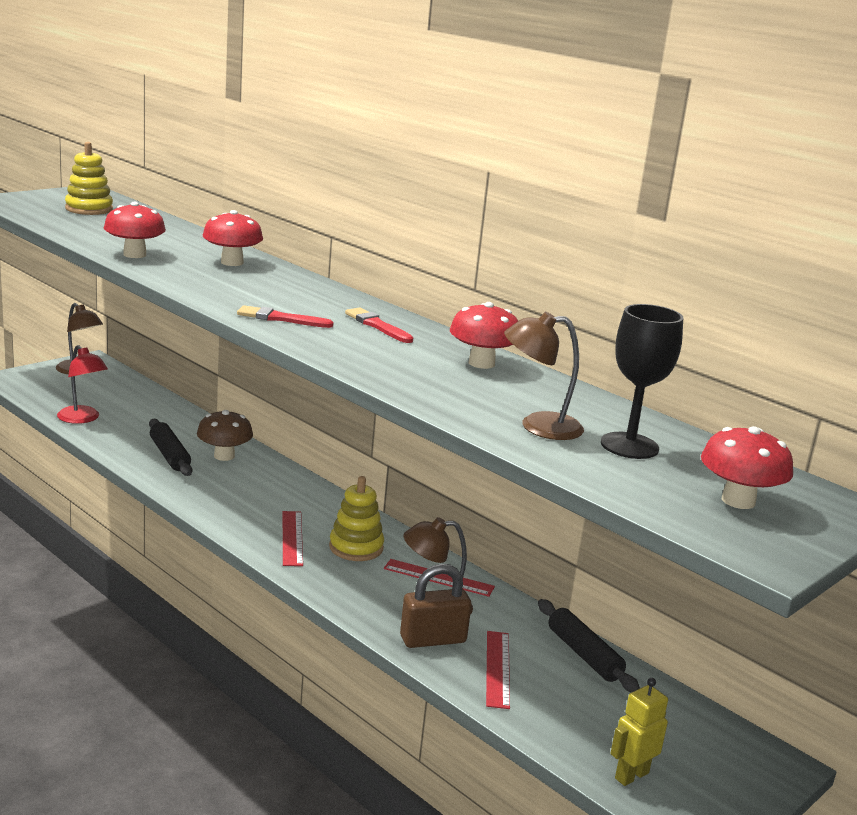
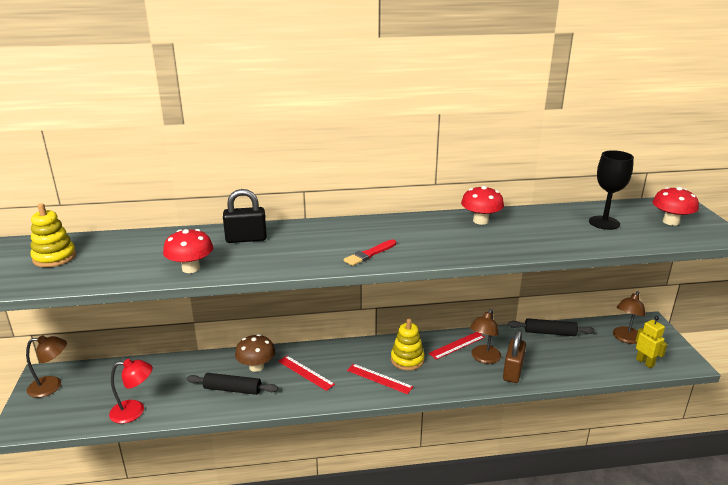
camera: 50 degrees left, 5 degrees up
red mushroom [203,210,263,266] -> black padlock [223,189,267,243]
red brush [345,308,413,343] -> none
red ruler [486,631,510,709] -> red ruler moved to [278,356,335,391]
brown lamp [504,312,584,440] -> brown lamp moved to [613,291,645,344]
yellow robot [610,678,668,786] -> yellow robot turned 150 degrees clockwise [636,316,667,368]

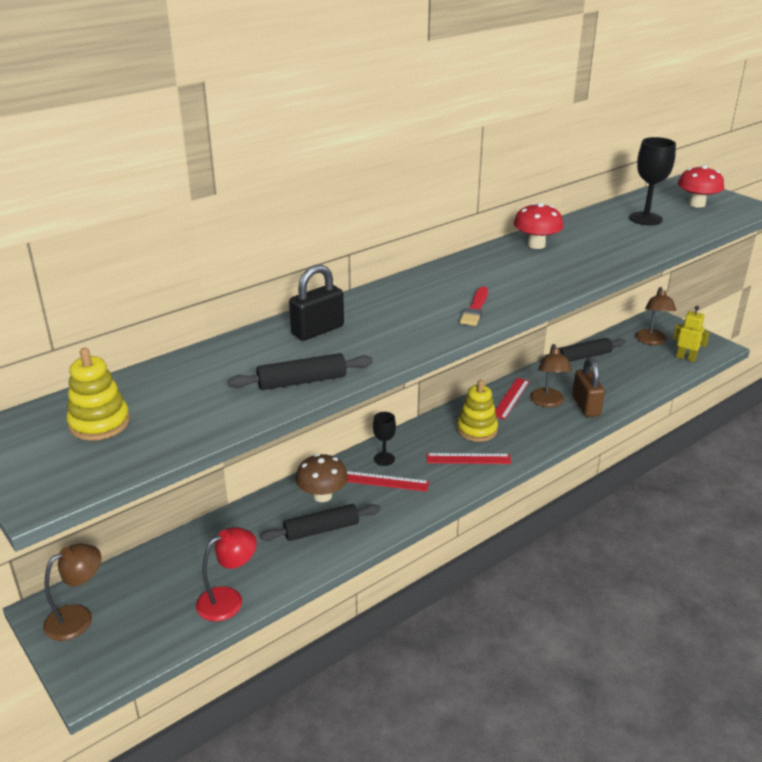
camera: 30 degrees left, 5 degrees up
red mushroom [163,229,213,273] -> black rolling pin [228,353,373,390]
none -> black goblet [373,412,396,466]

